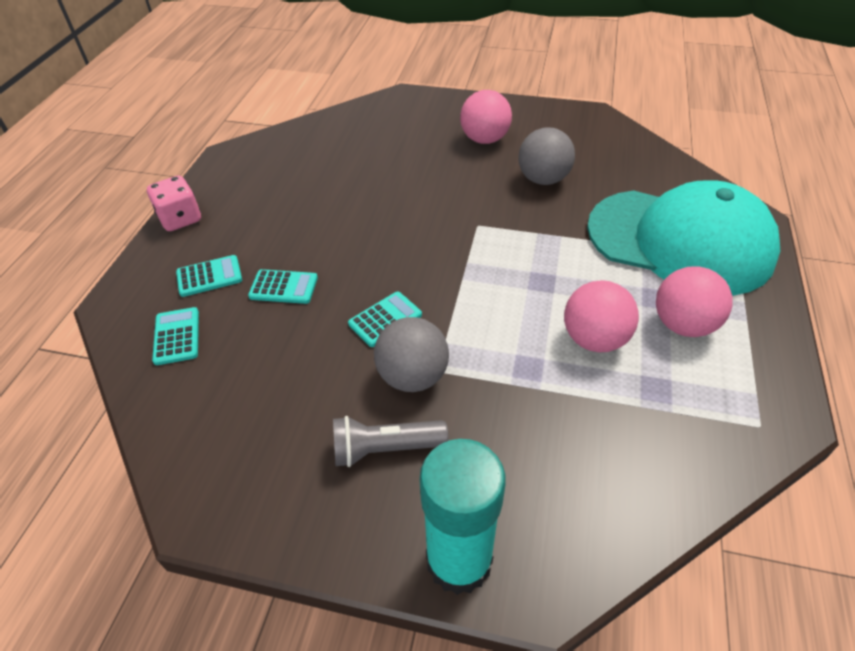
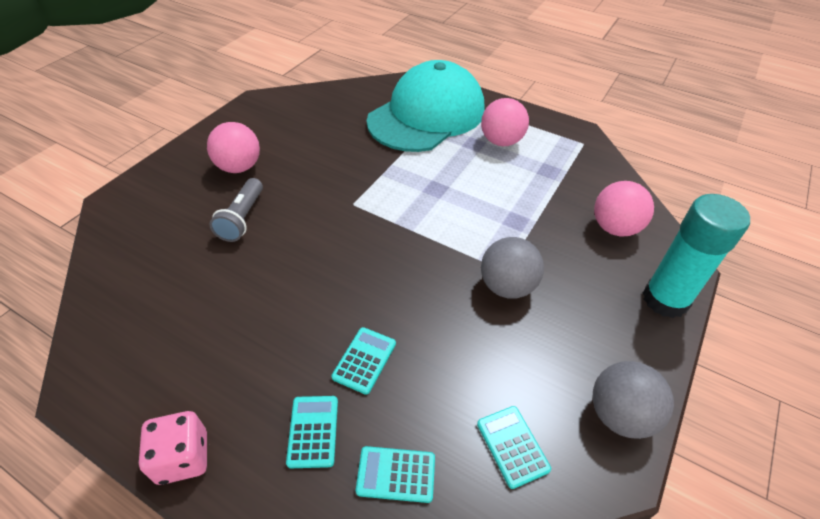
camera: 75 degrees left, 0 degrees up
grey flashlight [333,416,448,467] -> grey flashlight moved to [209,178,263,242]
turquoise calculator [348,291,422,347] -> turquoise calculator moved to [477,406,551,489]
grey ball [518,127,575,185] -> grey ball moved to [593,361,674,439]
pink ball [564,280,639,352] -> pink ball moved to [594,181,654,237]

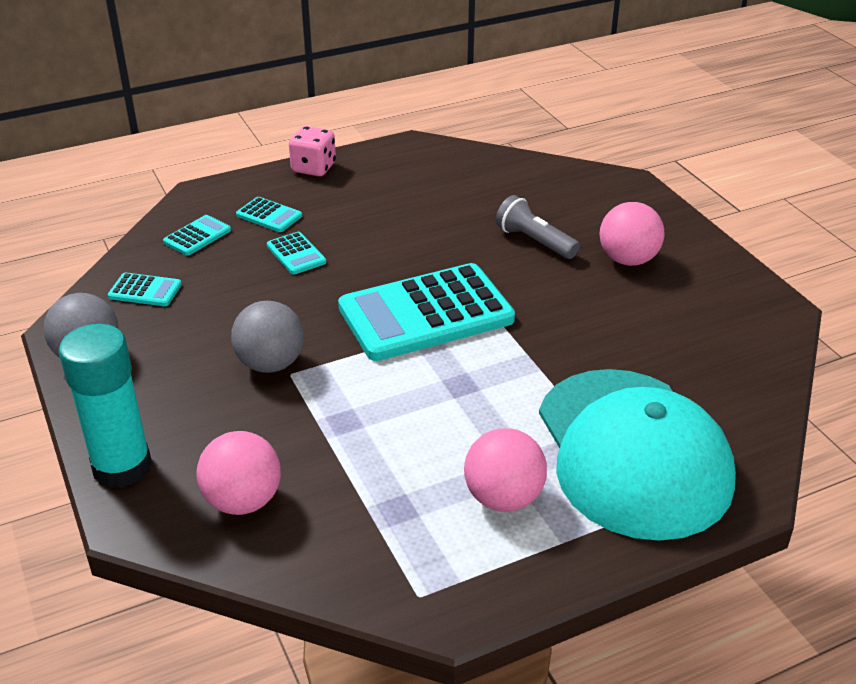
camera: 125 degrees right, 10 degrees down
none -> turquoise calculator [338,263,515,361]

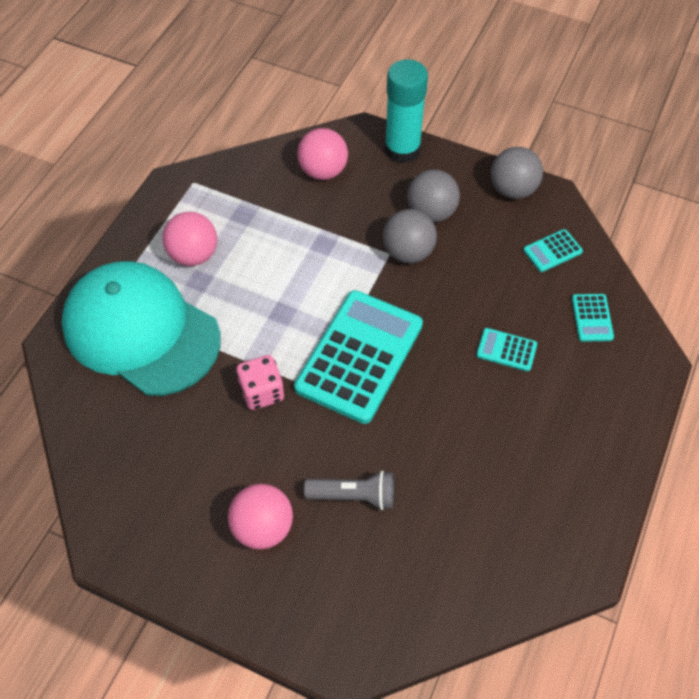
camera: 140 degrees right, 20 degrees up
turquoise calculator [236,197,302,232] -> none
pink dice [289,126,336,176] -> pink dice moved to [236,355,284,410]
none -> grey ball [407,170,460,223]

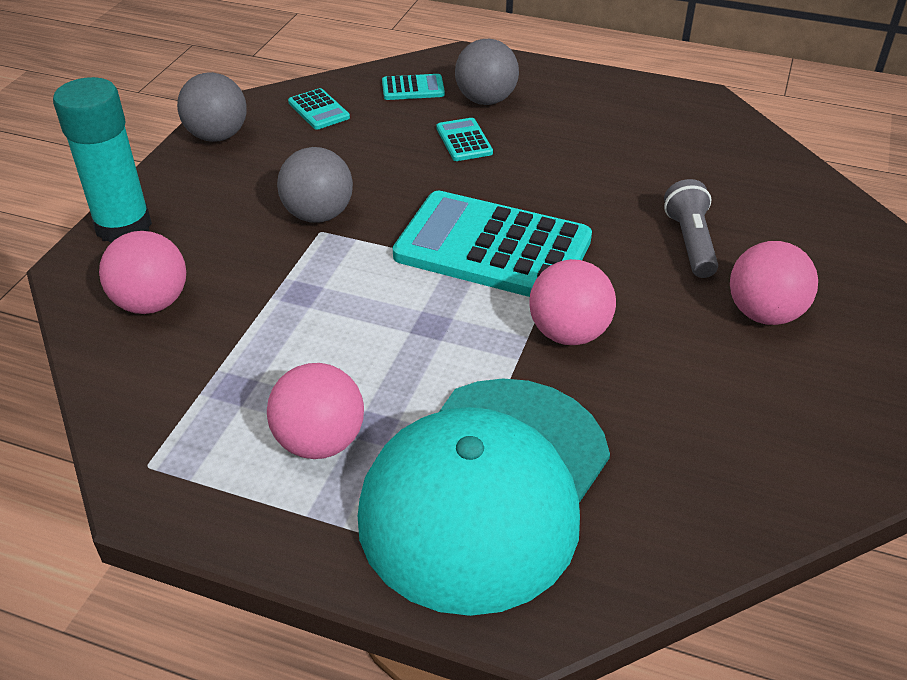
camera: 95 degrees left, 15 degrees down
pink dice [236,355,284,410] -> pink ball [529,259,616,345]
grey ball [407,170,460,223] -> grey ball moved to [455,39,519,105]
turquoise calculator [476,328,537,371] -> turquoise calculator turned 150 degrees clockwise [436,118,493,161]

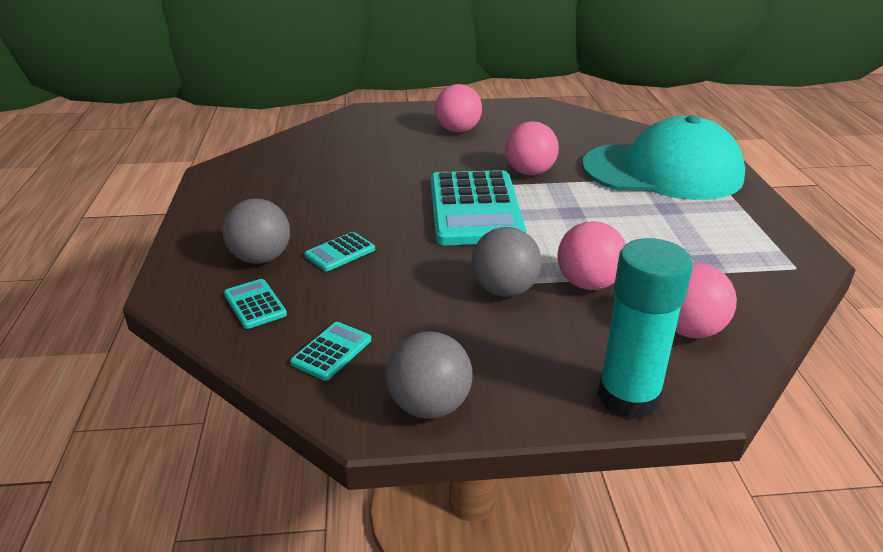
camera: 115 degrees left, 10 degrees down
pink ball [267,363,364,459] -> pink ball moved to [557,221,626,290]
grey flashlight [664,179,718,278] -> none

